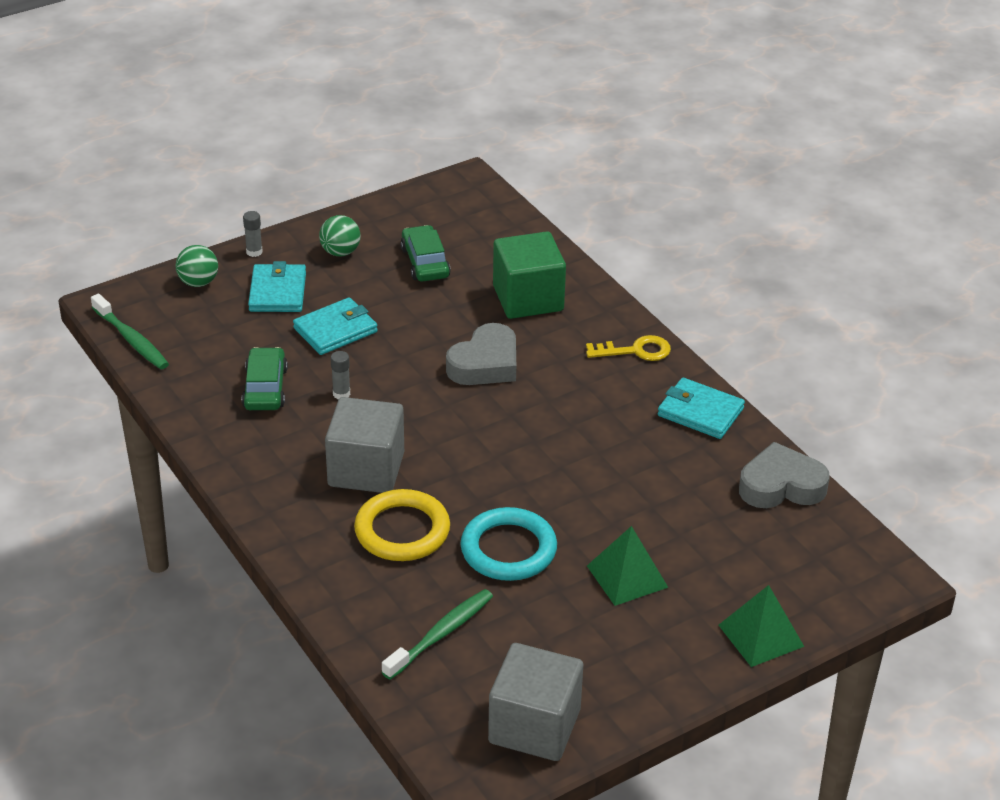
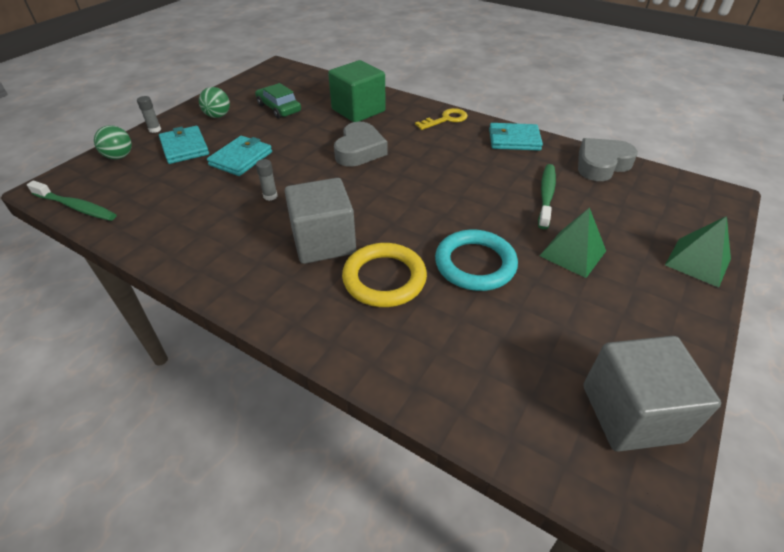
camera: 25 degrees left, 5 degrees up
green car [242,347,288,410] -> none
green toothbrush [382,589,493,680] -> green toothbrush moved to [538,164,556,229]

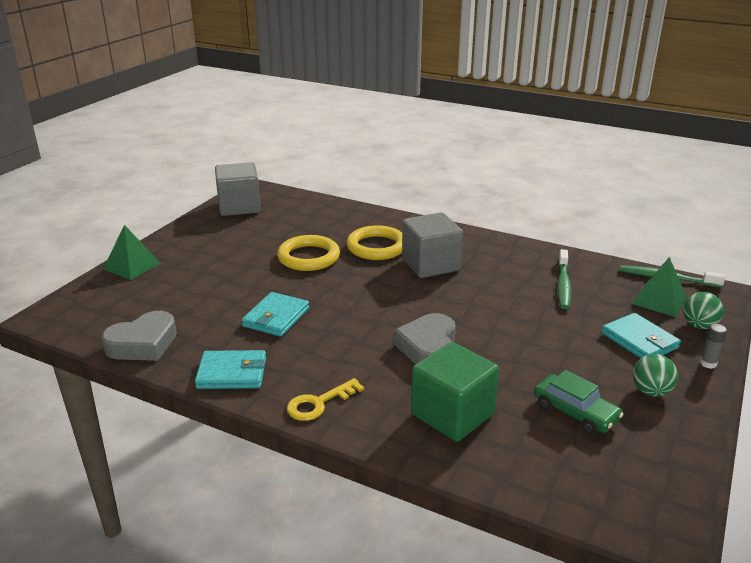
camera: 175 degrees right, 15 degrees down
turquoise wallet [207,136,272,176] -> turquoise wallet moved to [242,292,309,337]
grey glue stick [256,159,278,201] -> none
turquoise ring [435,230,518,291] -> yellow ring [277,235,340,271]
green toothbrush [538,164,556,229] -> green toothbrush moved to [557,249,572,309]
green pyramid [539,207,606,278] -> green pyramid moved to [632,257,687,317]

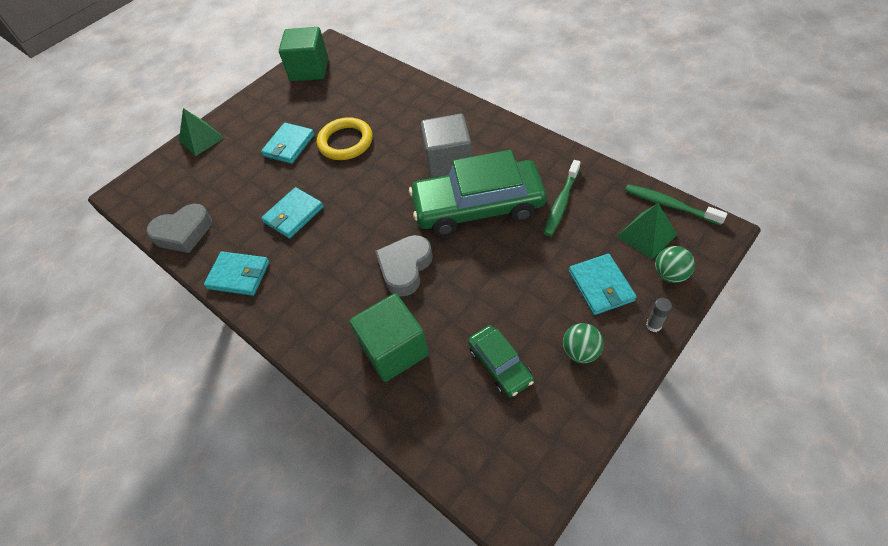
camera: 20 degrees right, 25 degrees up
grey cube [215,162,261,216] -> green cube [279,27,328,81]
yellow key [287,378,364,421] -> none
yellow ring [346,225,402,260] -> none
none -> turquoise wallet [261,123,315,164]
none -> green car [409,150,546,236]

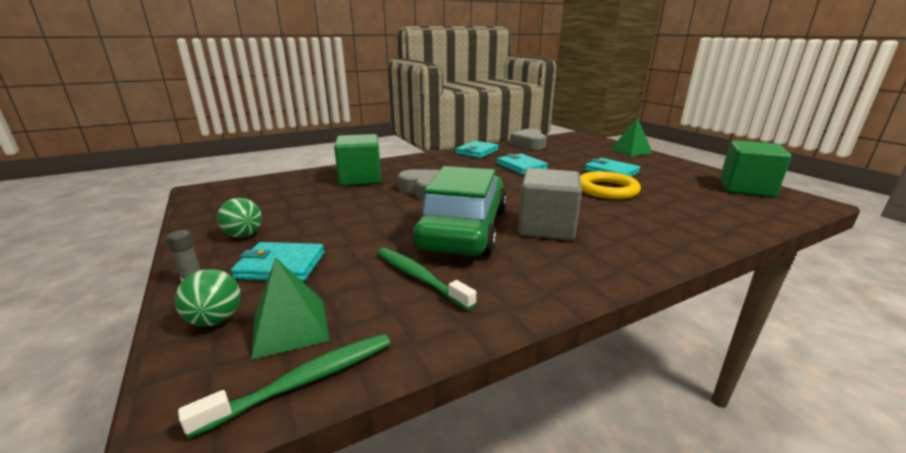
camera: 105 degrees right, 30 degrees down
green car [468,325,534,397] -> none

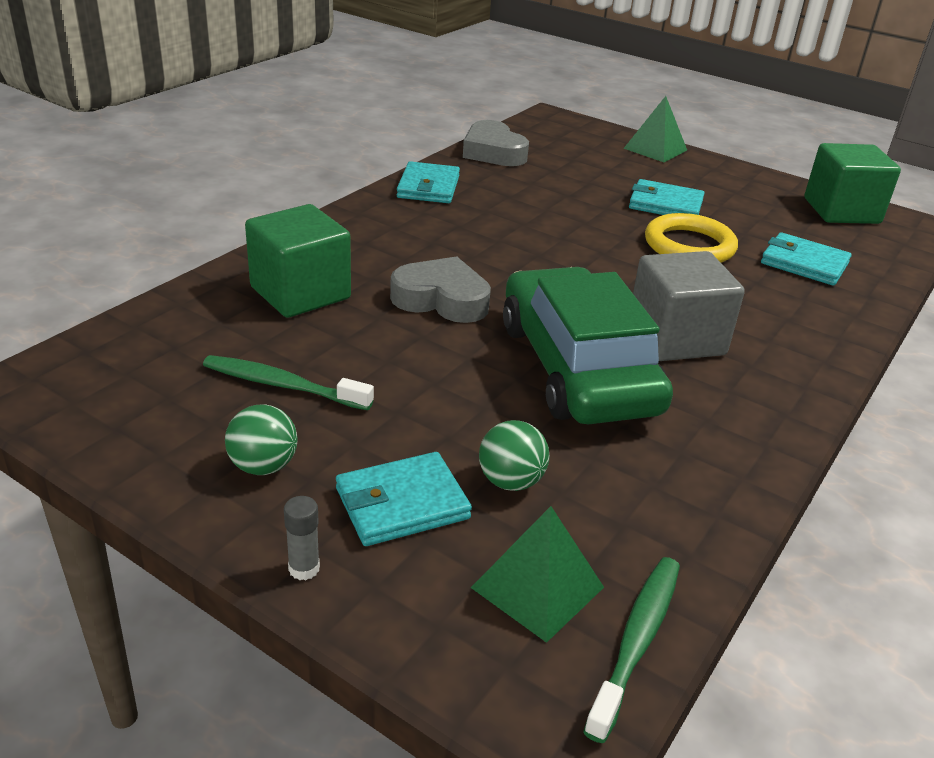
camera: 30 degrees left, 10 degrees up
green ball [175,269,241,326] -> green ball moved to [479,420,550,491]
green toothbrush [377,248,476,311] -> green toothbrush moved to [203,355,374,410]
turquoise wallet [497,154,548,175] -> turquoise wallet moved to [761,232,852,286]

